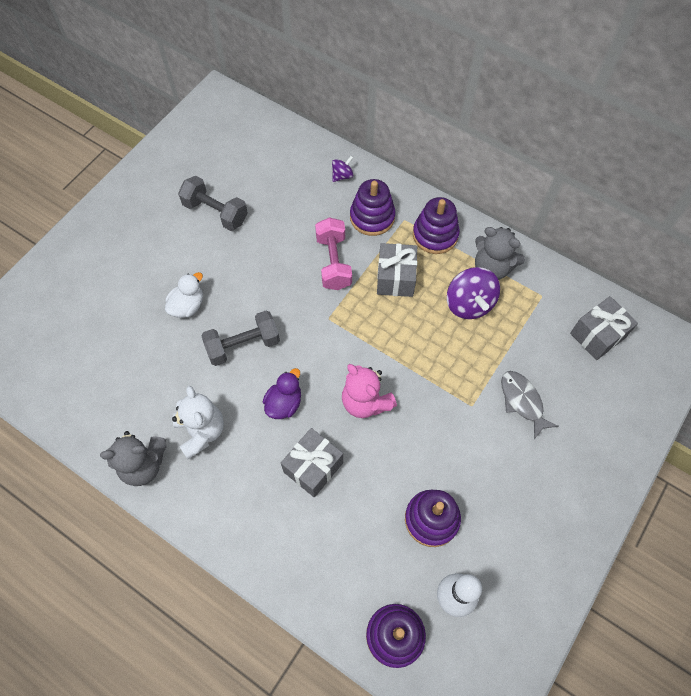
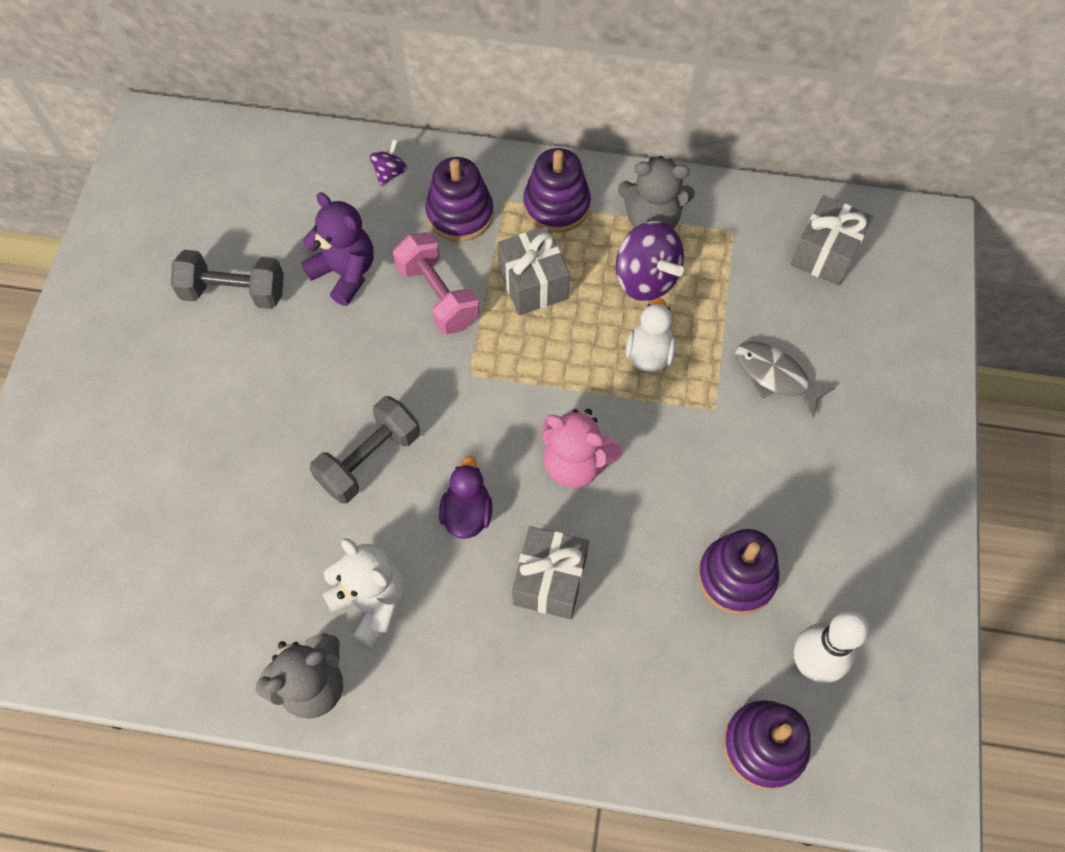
camera: 25 degrees left, 0 degrees up
white duck [165,272,203,318] -> white duck moved to [626,298,676,372]
none -> purple teddy bear [301,193,374,306]

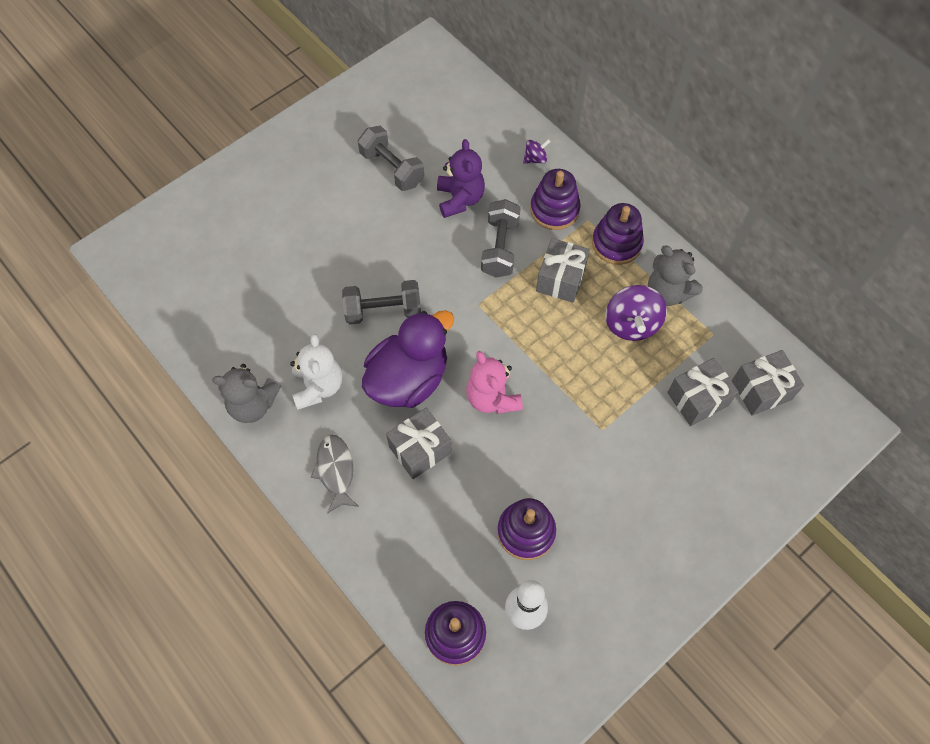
camera: 40 degrees right, 0 degrees up
pink dumbbell [393,233,479,334] -> grey dumbbell [481,199,521,277]
purple duck [439,456,492,539] -> purple duck [362,310,454,408], size x1.96
white duck [626,298,676,372] -> none
grey fish [735,342,835,418] -> grey fish moved to [311,435,359,514]
none -> grey gift [667,358,739,426]

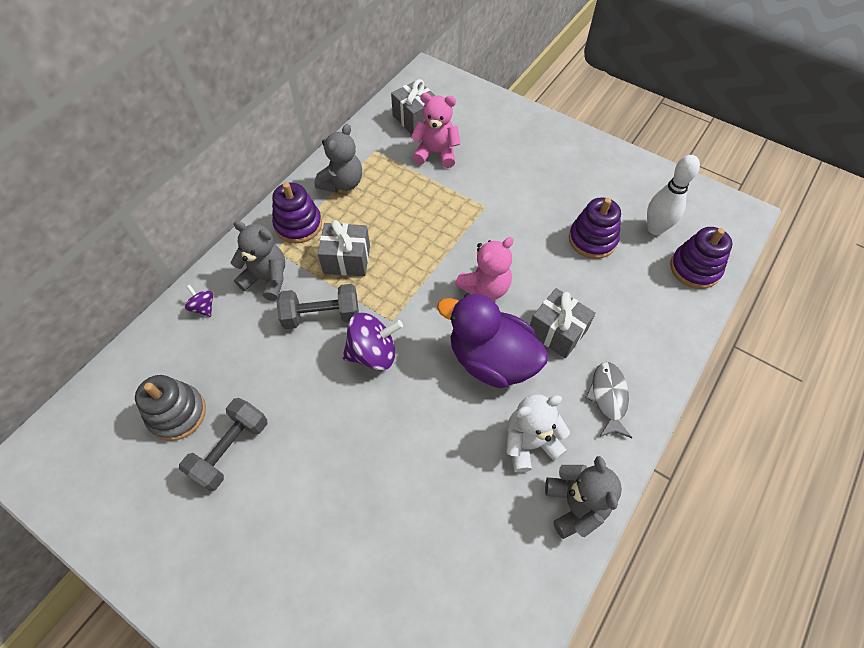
camera: 105 degrees left, 5 degrees down
grey fish [311,435,359,514] -> grey fish turned 120 degrees clockwise [585,362,632,438]
grey dumbbell [342,280,421,324] -> none
purple teddy bear [437,139,485,218] -> none
purple stacking toy [530,169,581,230] -> grey teddy bear [231,221,285,301]
purple spinning top [605,285,667,341] -> purple spinning top moved to [343,313,403,370]
grey gift [667,358,739,426] -> pink teddy bear [411,93,460,168]
none -> grey stacking toy [135,375,206,441]

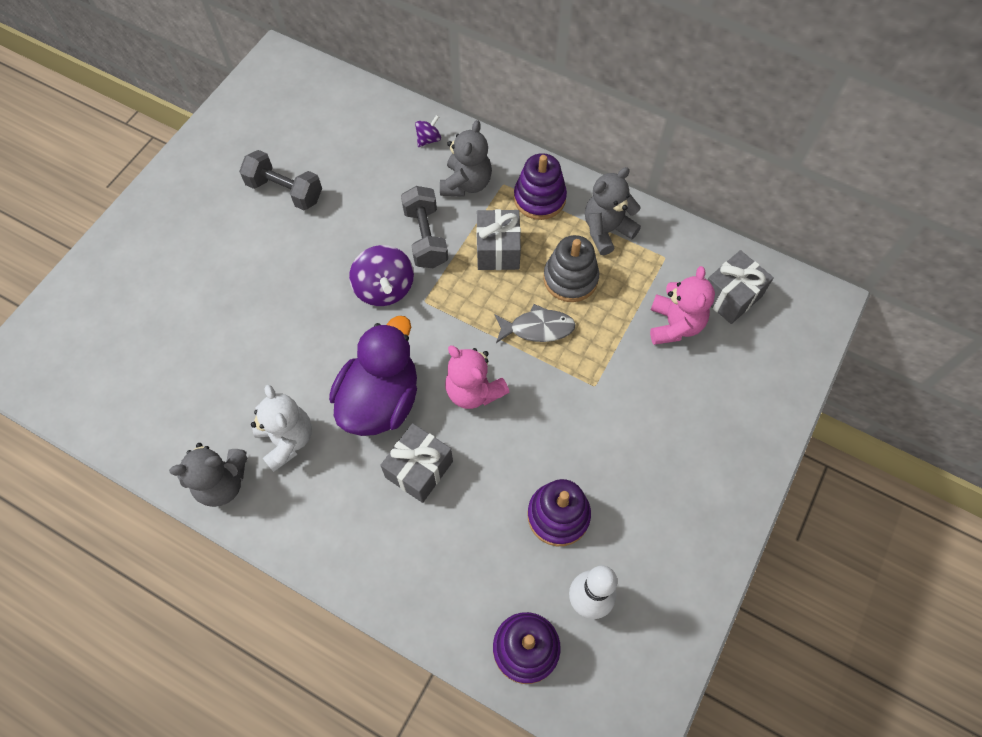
camera: 85 degrees right, 5 degrees up
grey stacking toy [135,375,206,441] -> grey stacking toy moved to [543,235,599,302]
grey teddy bear [314,124,362,192] -> grey teddy bear turned 120 degrees clockwise [585,167,641,255]
grey fish [585,362,632,438] -> grey fish moved to [495,304,576,343]

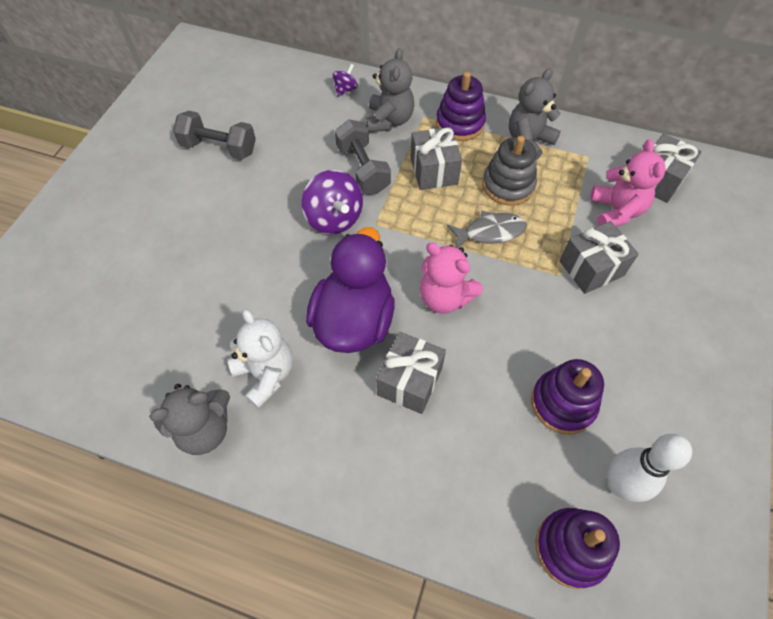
camera: 10 degrees left, 5 degrees down
none -> grey gift [559,221,639,294]

